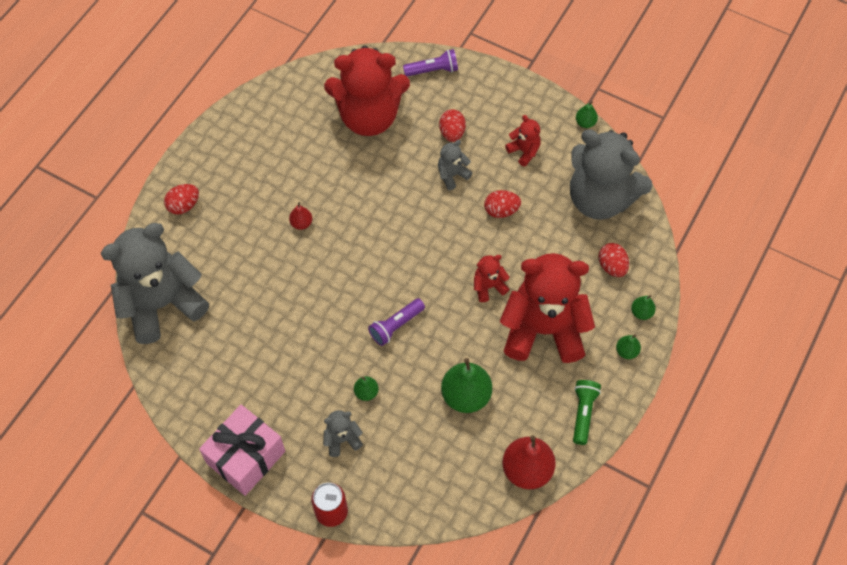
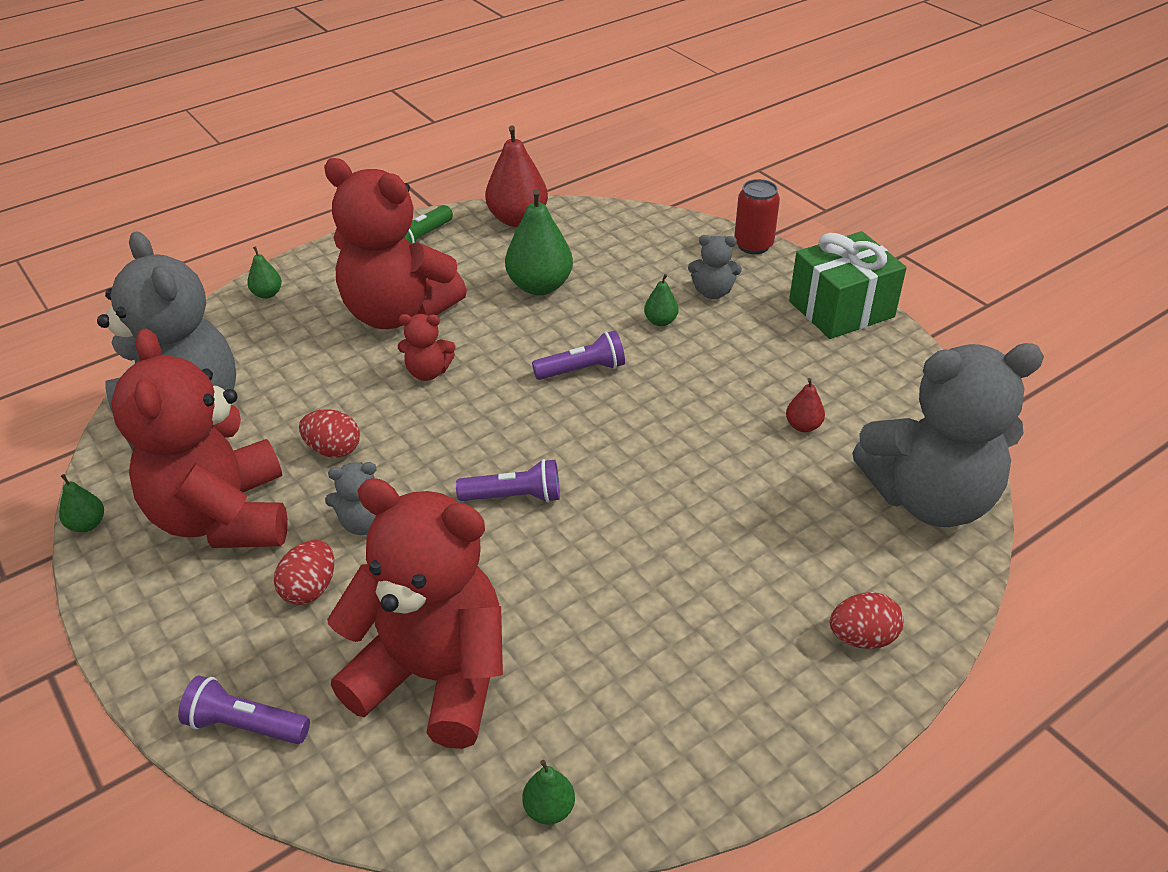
camera: 155 degrees left, 20 degrees down
pink gift [199,405,285,496] -> green gift [789,231,907,339]
red pear [289,202,312,230] -> red pear moved to [786,378,825,432]
red teddy bear [505,115,541,167] -> red teddy bear [111,328,288,548], size x2.37
red egg [598,243,629,277] -> none
green pear [616,334,641,359] -> green pear moved to [522,760,575,825]
none -> purple flashlight [456,459,560,503]

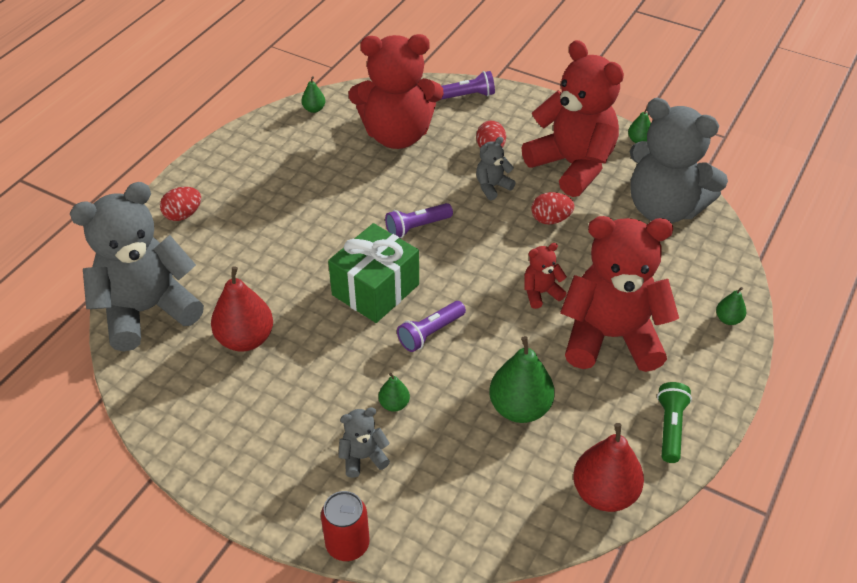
camera: 155 degrees right, 5 degrees up
red pear [786,378,825,432] -> red pear [211,266,273,352], size x2.04
green gift [789,231,907,339] -> green gift moved to [328,223,419,323]

